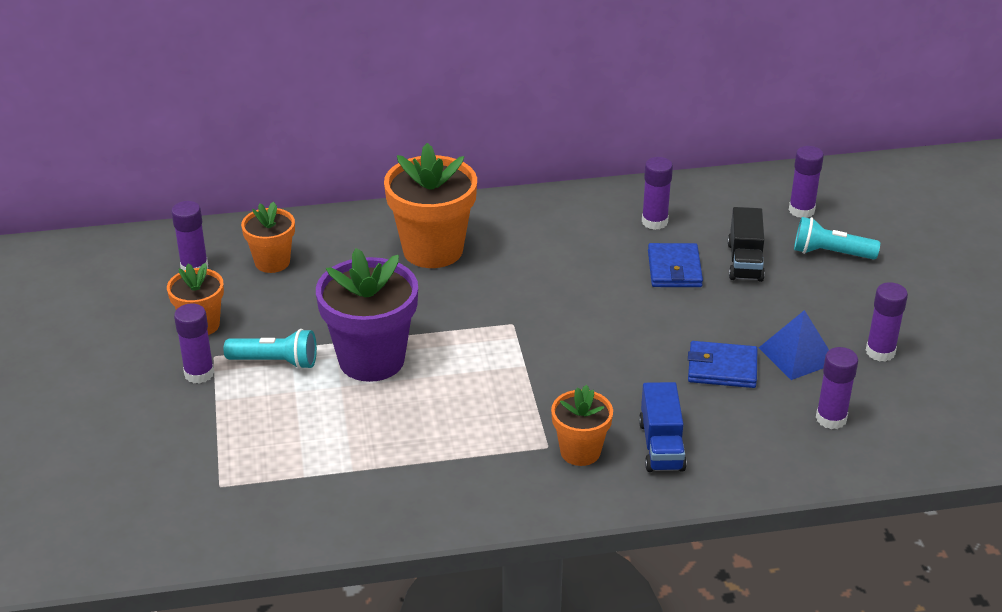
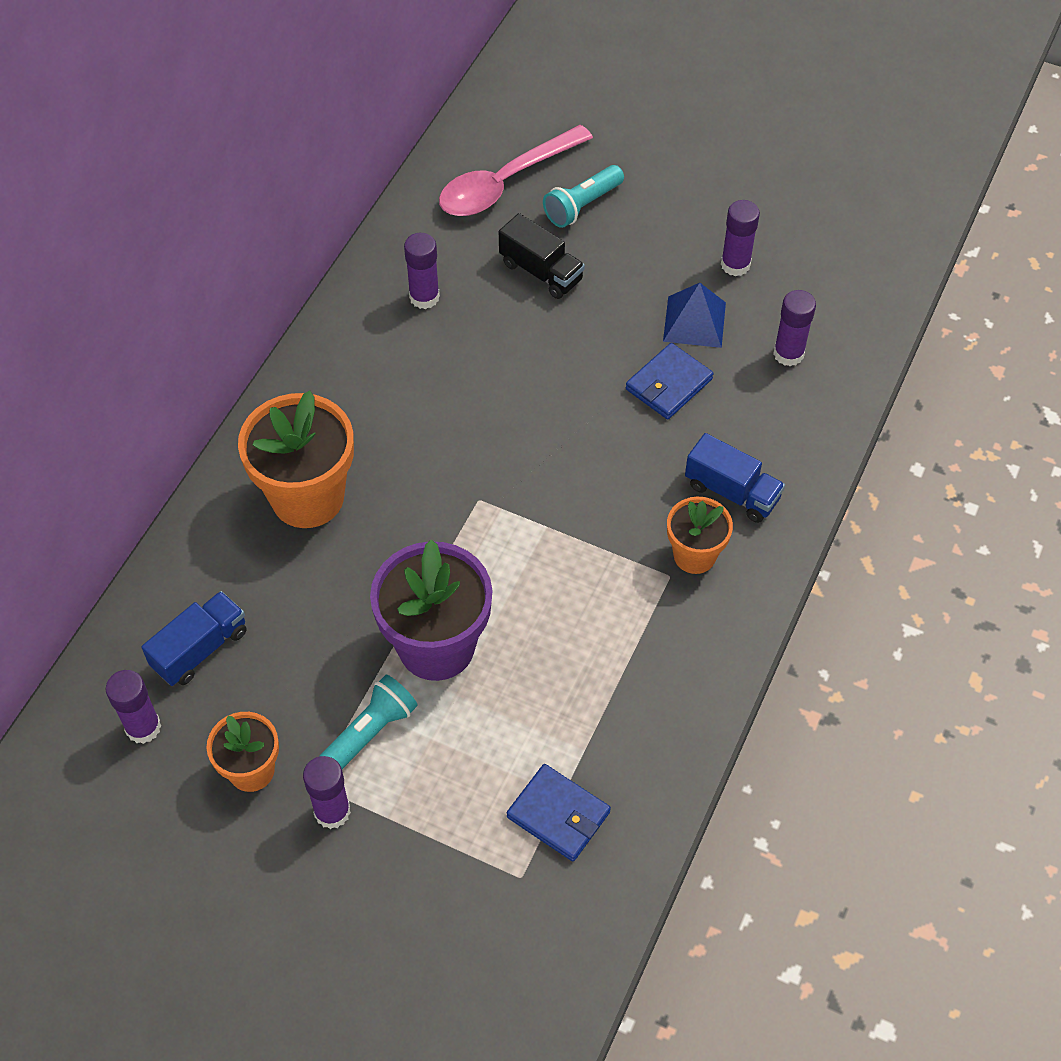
camera: 55 degrees left, 20 degrees up
orange flower pot [241,201,295,273] -> blue truck [141,591,247,686]
blue wallet [648,243,703,287] -> blue wallet moved to [507,764,611,861]
purple glue stick [789,146,824,218] -> pink spoon [439,125,593,216]

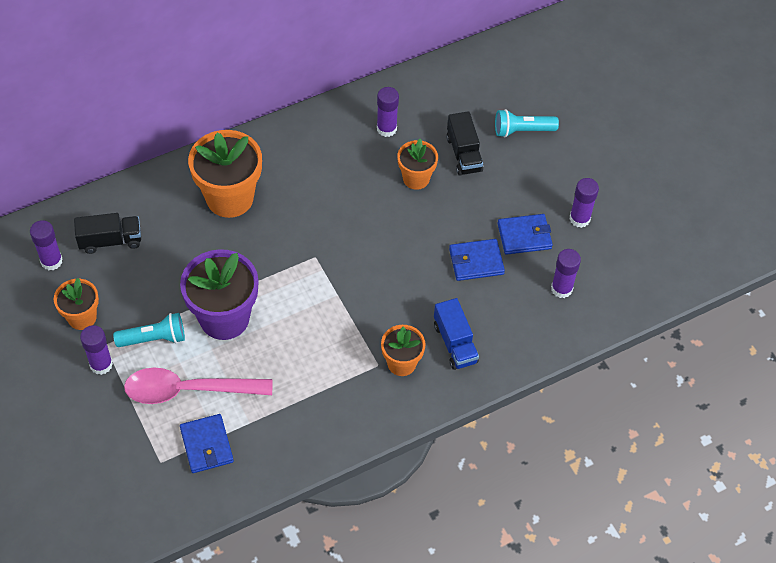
camera: 35 degrees right, 0 degrees up
blue truck [141,591,247,686] -> black truck [74,213,141,254]
pink spoon [439,125,593,216] -> pink spoon moved to [124,368,272,404]
blue pyramid [663,283,726,348] -> blue wallet [498,214,553,255]
none -> orange flower pot [397,139,438,190]

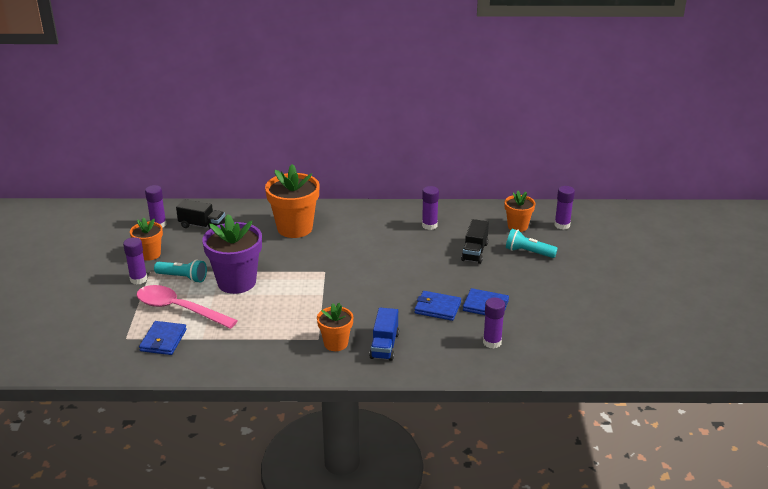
camera: 30 degrees right, 25 degrees down
orange flower pot [397,139,438,190] -> orange flower pot moved to [505,191,535,232]
purple glue stick [569,178,599,228] -> purple glue stick moved to [554,186,575,230]

